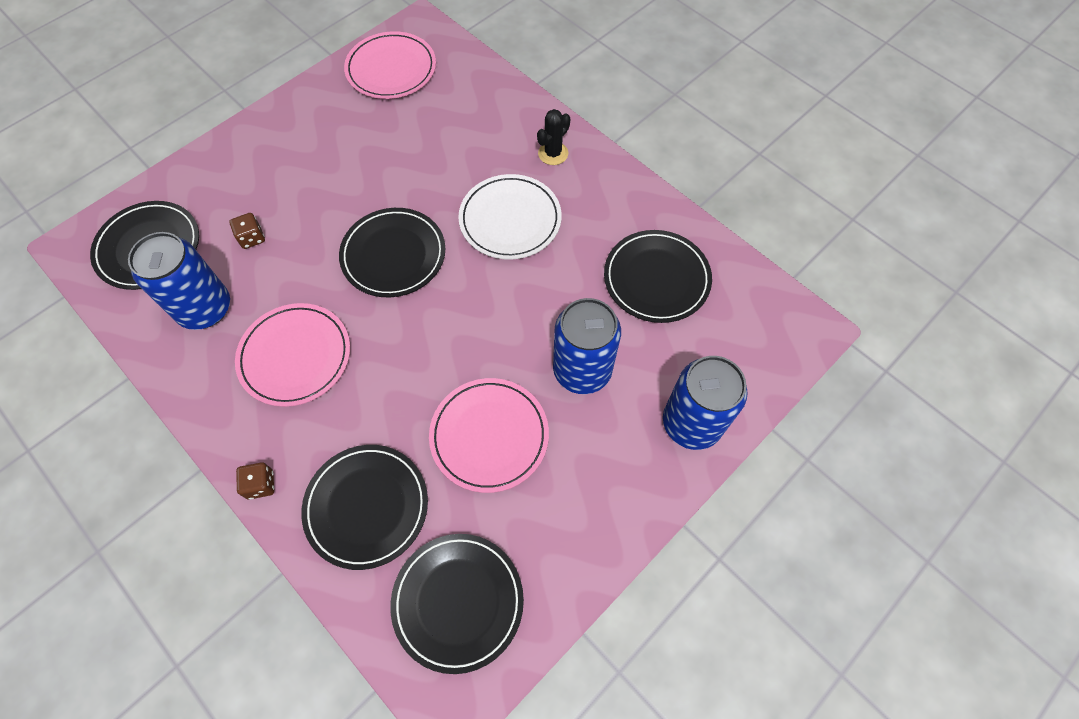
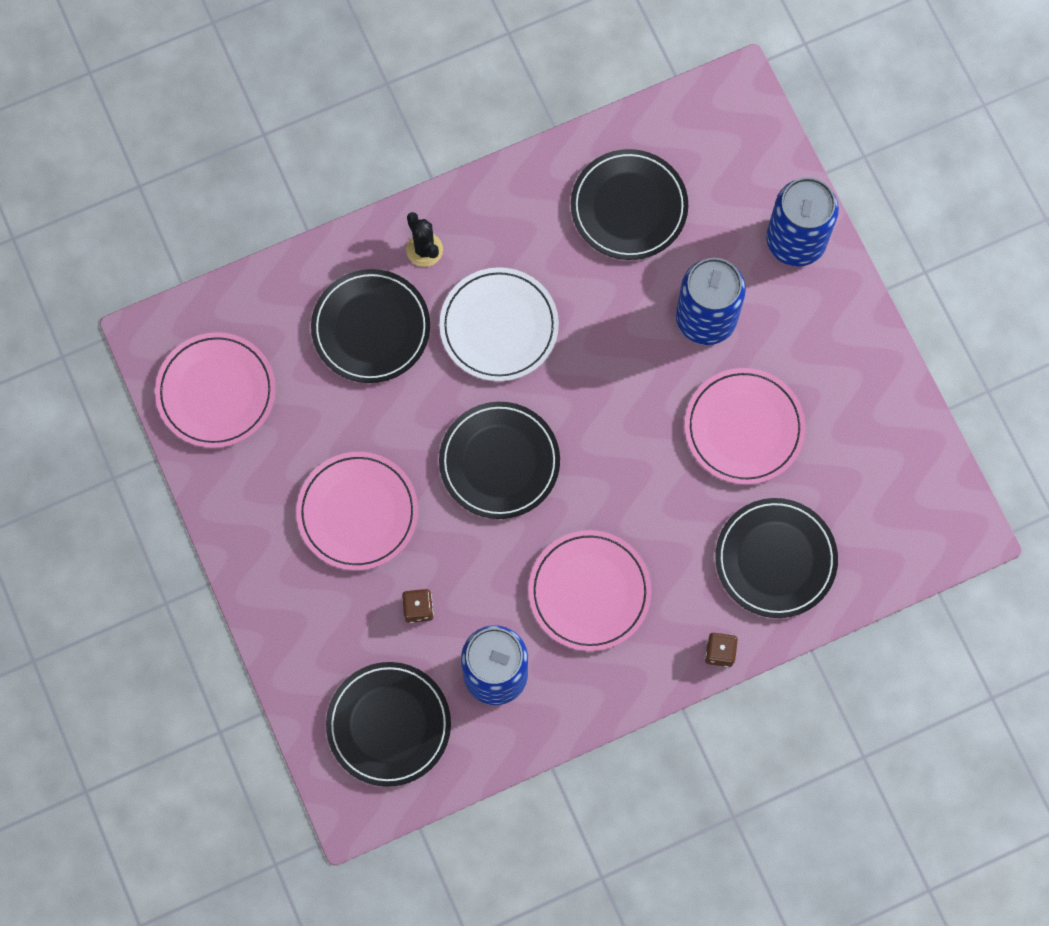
camera: 70 degrees left, 10 degrees up
black plate [390,534,524,674] -> black plate moved to [311,269,430,383]
none -> pink plate [296,452,418,571]

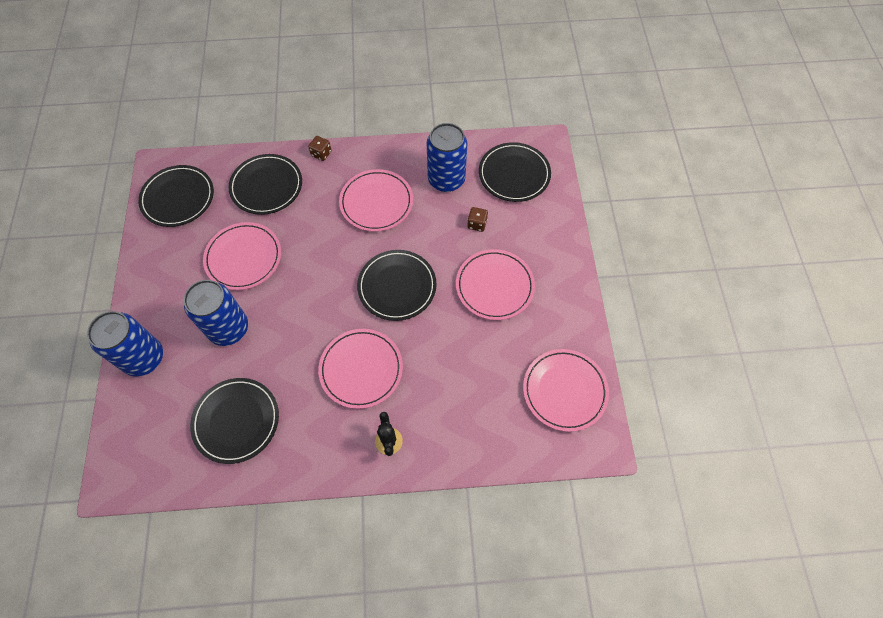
camera: 160 degrees left, 10 degrees down
black plate [311,269,430,383] -> black plate moved to [138,165,214,227]
white plate [439,267,559,381] -> pink plate [318,329,403,409]

